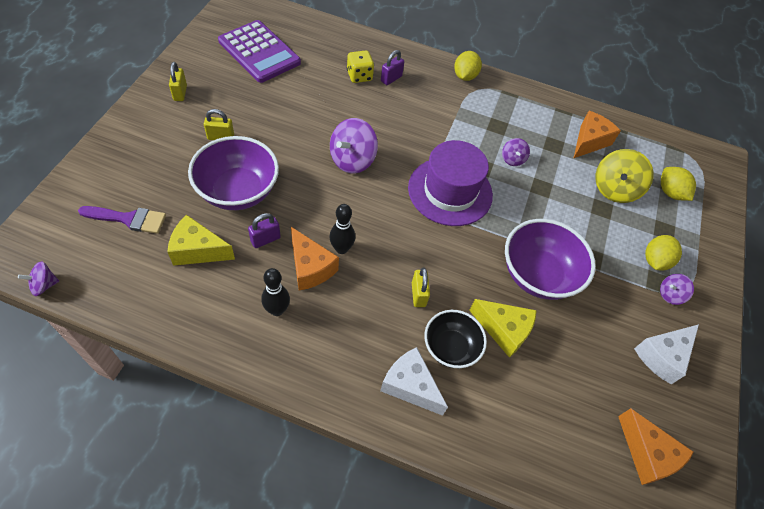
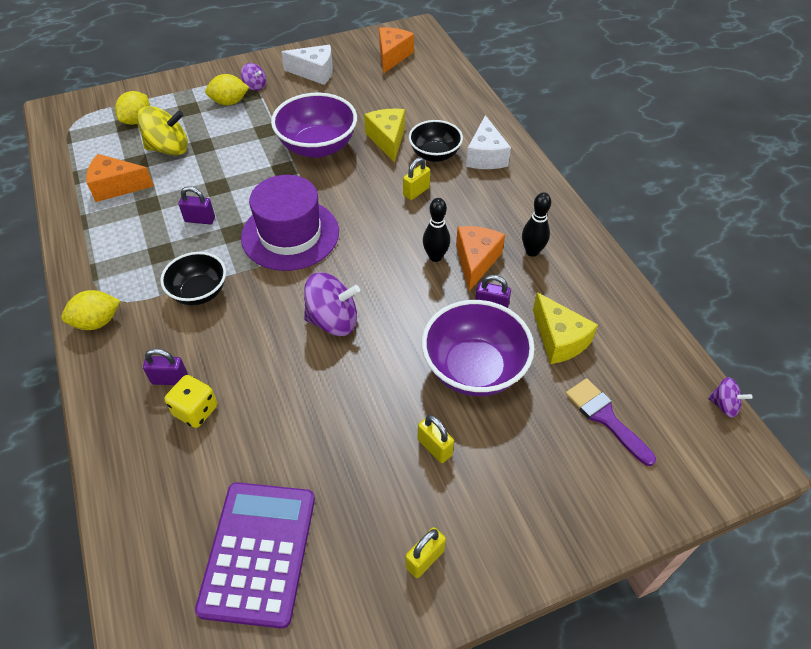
camera: 125 degrees left, 5 degrees down
purple spinning top [502,138,530,166] -> purple padlock [179,186,215,225]
none -> black bowl [160,252,226,305]

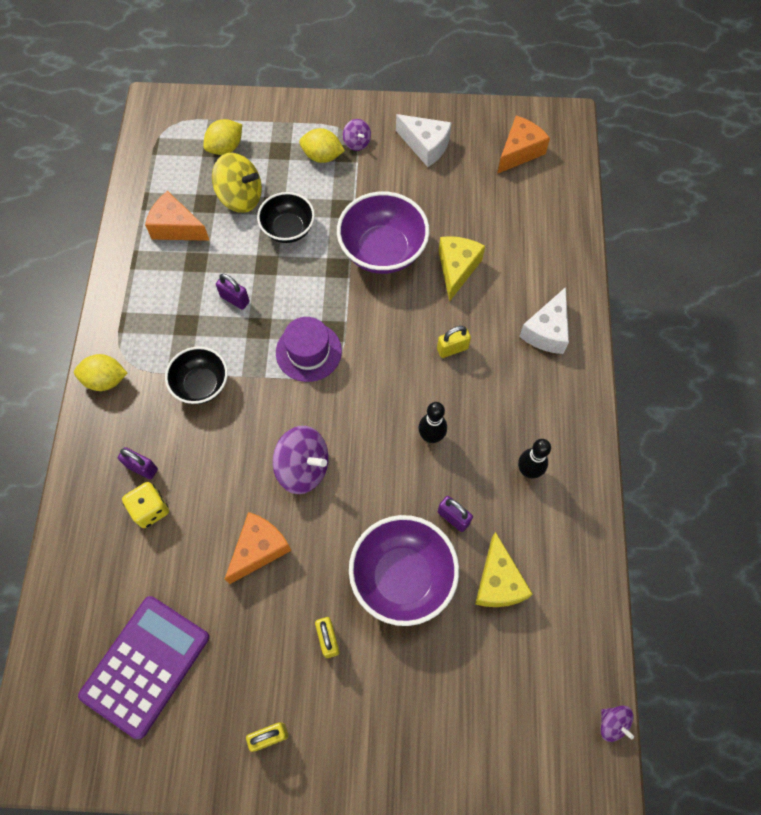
camera: 25 degrees right, 15 degrees up
purple hat [241,175,339,271] -> purple hat [276,317,342,382], size x0.66
black bowl [409,120,463,162] -> black bowl moved to [257,192,315,243]
orange cheese [456,226,505,291] -> orange cheese moved to [225,512,292,584]
purple brush [565,378,656,466] -> none

